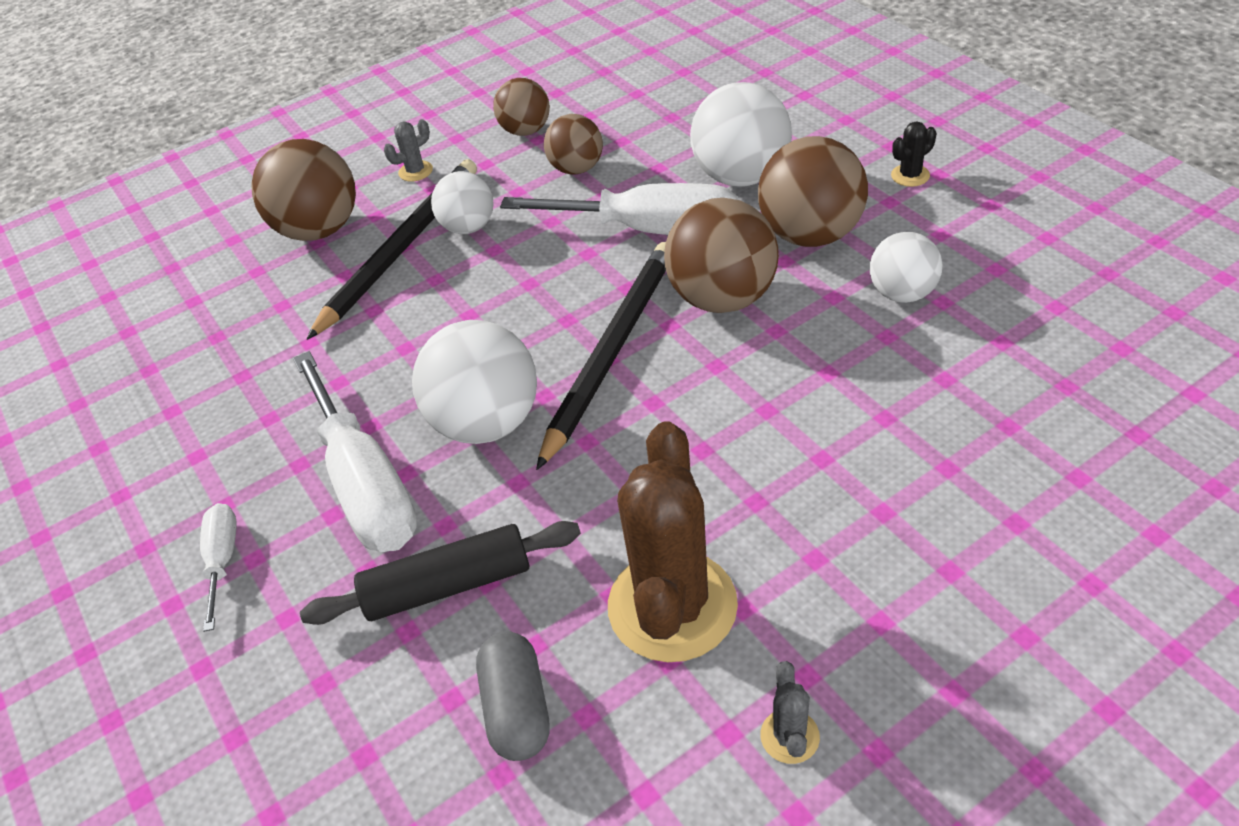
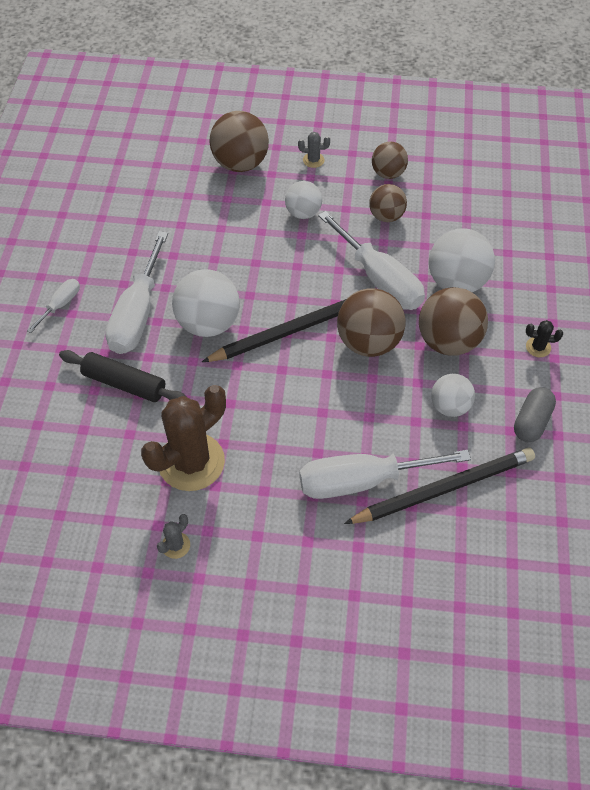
camera: 35 degrees right, 10 degrees up
black pencil [306,159,477,340] -> black pencil moved to [344,447,535,524]
grey capsule [476,632,550,761] -> grey capsule moved to [514,387,556,442]
none -> white screwdriver [300,450,471,499]

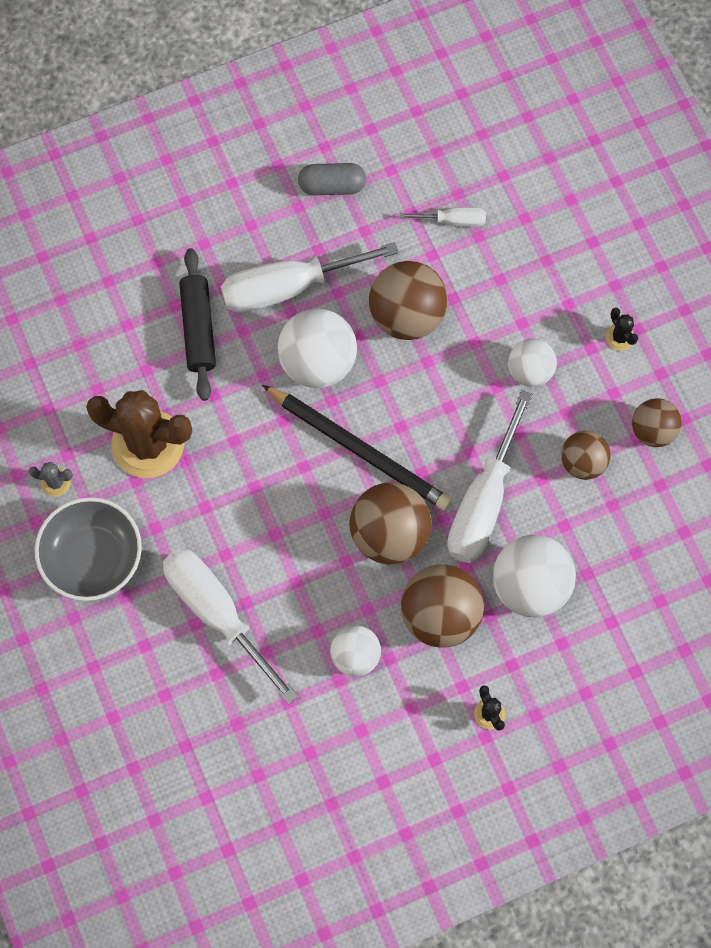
camera: 60 degrees right, 15 degrees up
white screwdriver [27,279,80,333] -> white screwdriver moved to [399,207,486,227]
brown ball [209,111,269,172] -> brown ball moved to [369,261,448,340]
grey cactus [298,132,330,168] -> black cactus [605,308,638,351]
black pencil [344,447,535,524] -> none
grey capsule [514,387,556,442] -> grey capsule moved to [298,163,366,195]
none -> grey bowl [35,497,142,601]

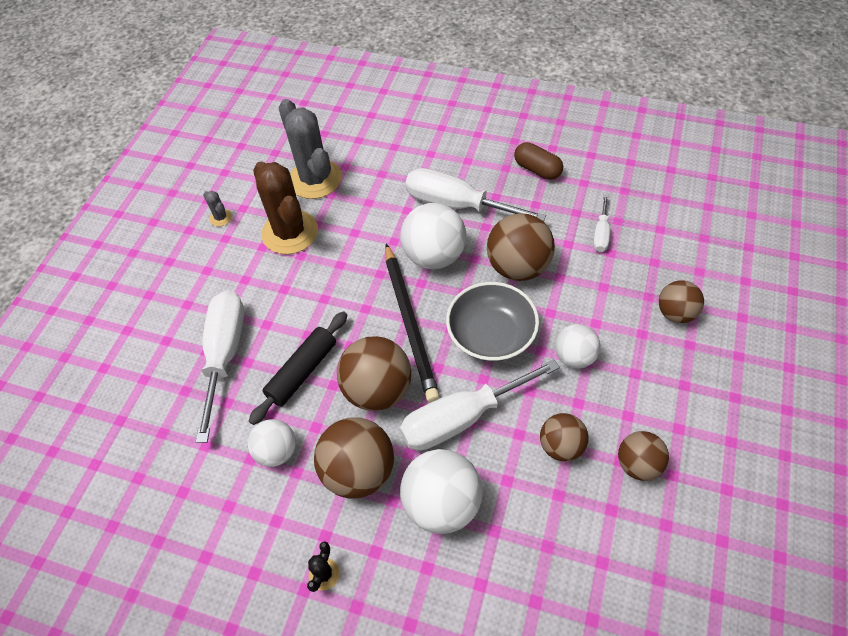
camera: 45 degrees right, 15 degrees down
grey bowl [35,497,142,601] -> grey bowl moved to [446,282,539,362]
black rolling pin [179,248,216,401] -> black rolling pin moved to [249,311,347,425]
grey capsule [298,163,366,195] -> brown capsule [514,142,563,180]
white screwdriver [399,207,486,227] -> white screwdriver turned 60 degrees clockwise [593,194,610,252]
black cactus [605,308,638,351] -> none
none -> grey cactus [279,99,342,199]
none -> brown ball [659,280,704,323]

